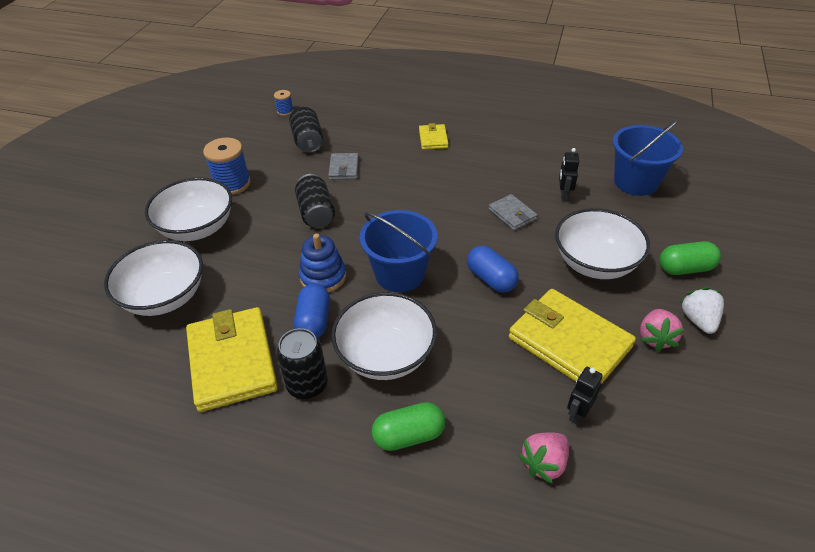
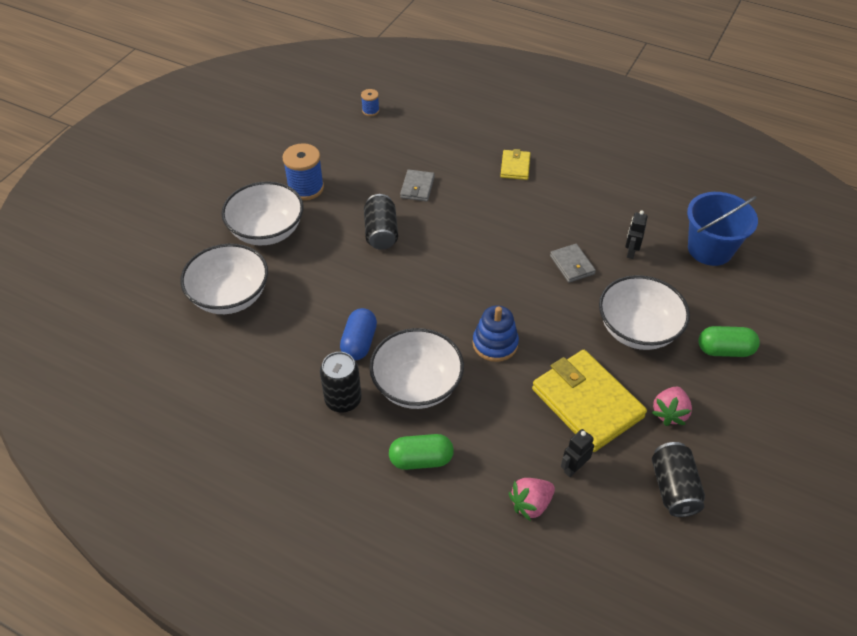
camera: 10 degrees right, 5 degrees up
yellow wallet [186,307,278,412] -> none
black can [289,107,323,153] -> black can moved to [652,442,705,517]
blue stacking toy [299,234,346,293] -> blue stacking toy moved to [473,306,519,362]
blue bucket [360,210,438,292] -> none
blue capsule [467,246,519,293] -> none
white strawberry [680,287,724,334] -> none

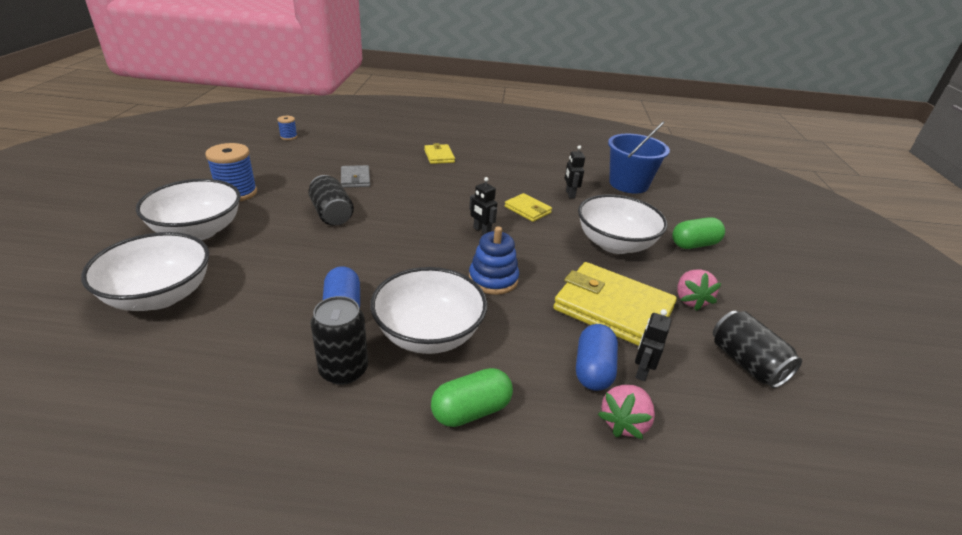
camera: 25 degrees left, 15 degrees down
grey wallet [550,244,596,283] -> yellow wallet [504,193,552,222]
none -> black robot [469,177,497,234]
none -> blue capsule [576,324,618,391]

